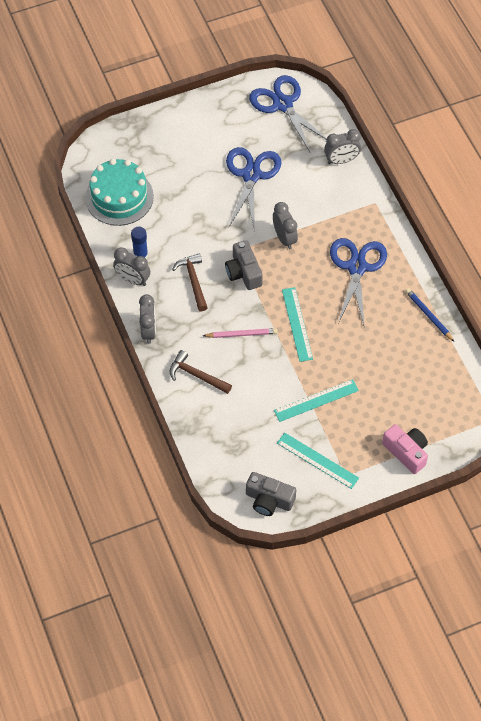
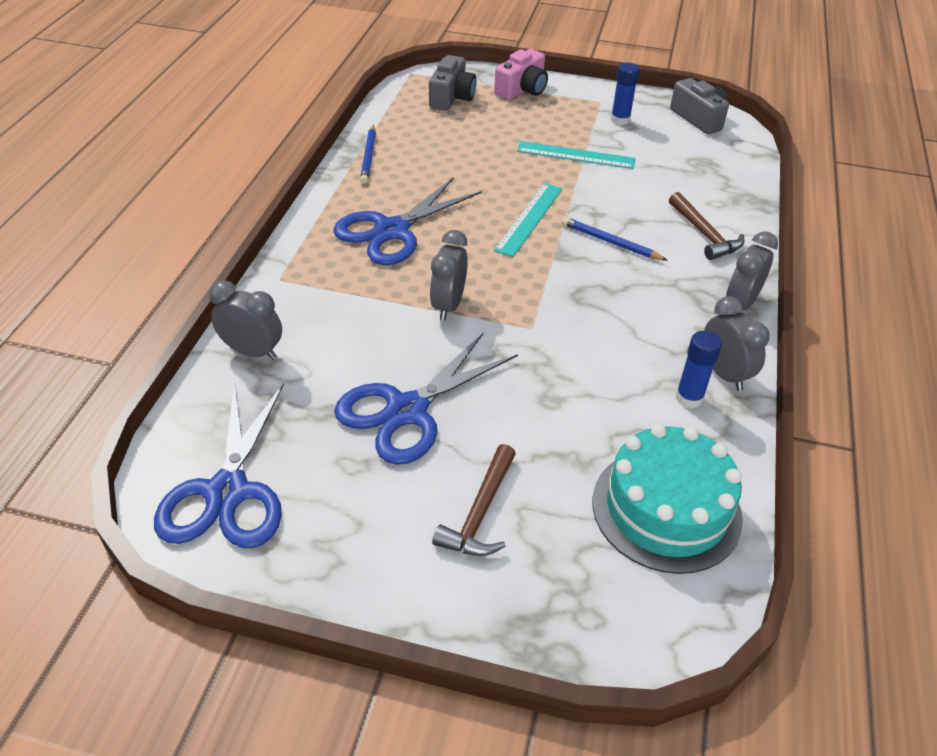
camera: 145 degrees left, 15 degrees down
brown hammer [172,253,208,312] -> brown hammer moved to [432,444,516,556]
pink pencil [203,328,278,338] -> blue pencil [562,217,668,261]
grey camera [225,240,263,290] -> grey camera moved to [429,55,476,110]
turquoise ruler [277,433,359,489] -> blue glue stick [611,63,639,125]
pink camera [382,424,428,474] -> pink camera turned 135 degrees counterclockwise [494,49,548,100]

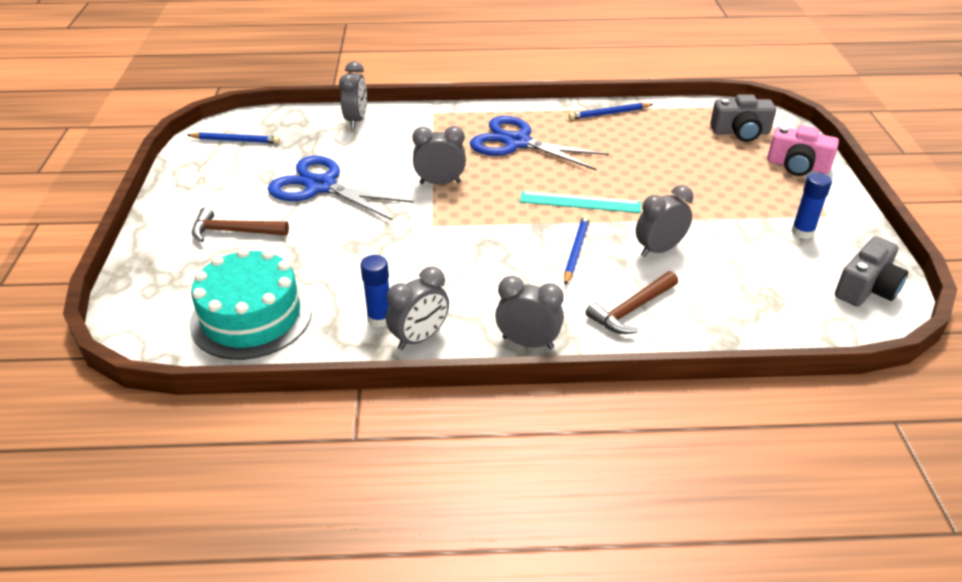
camera: 75 degrees right, 5 degrees down
blue scissors [154,382,284,548] -> blue pencil [188,132,280,144]
turquoise ruler [517,141,635,169] -> none
none -> grey clock [636,185,693,257]

